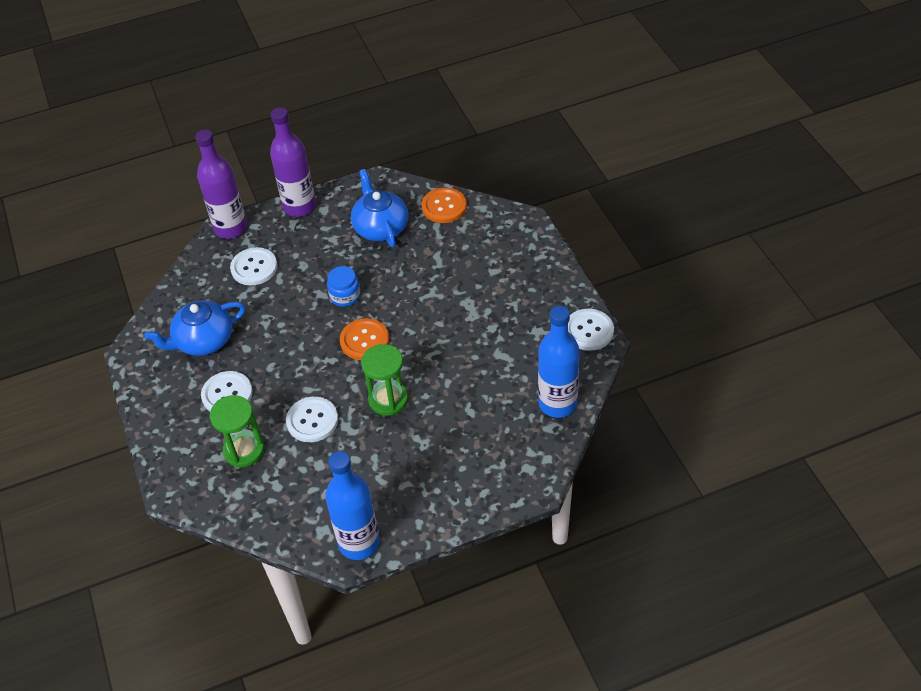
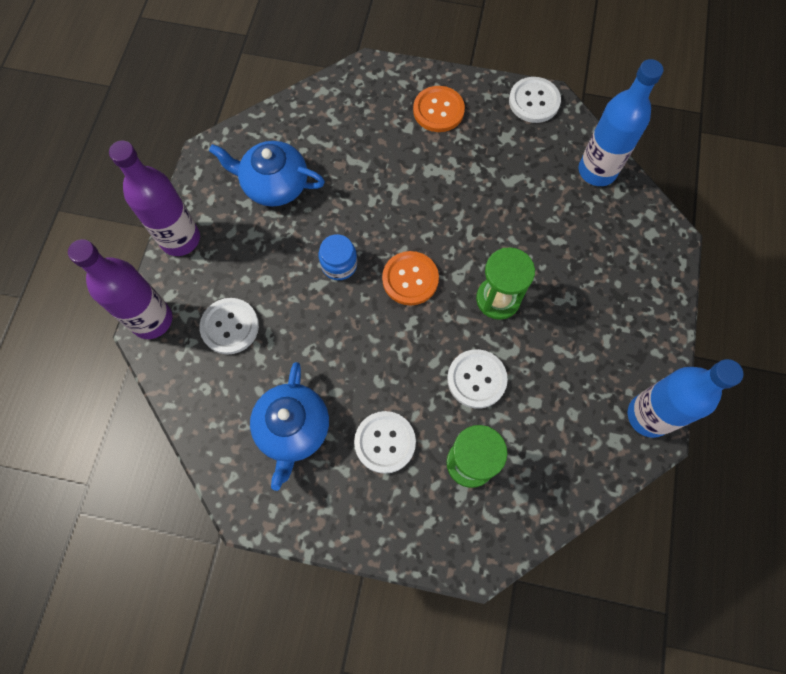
camera: 60 degrees left, 20 degrees up
orange button [422,187,467,223] -> orange button moved to [413,86,465,132]

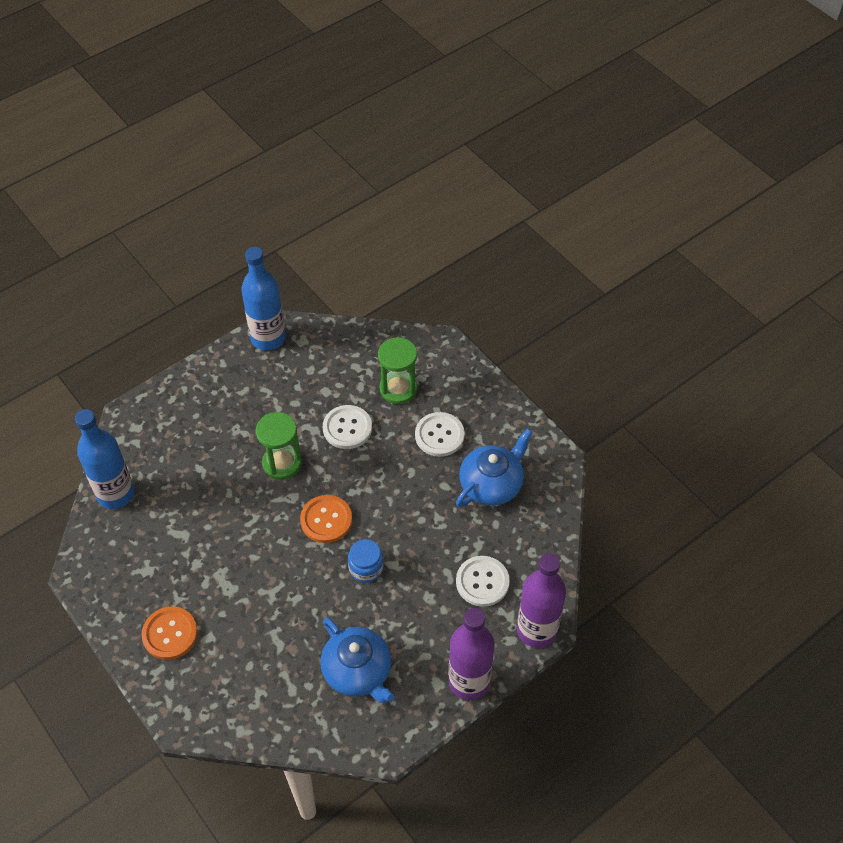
camera: 140 degrees left, 15 degrees down
white button [509,77,561,123] -> none

